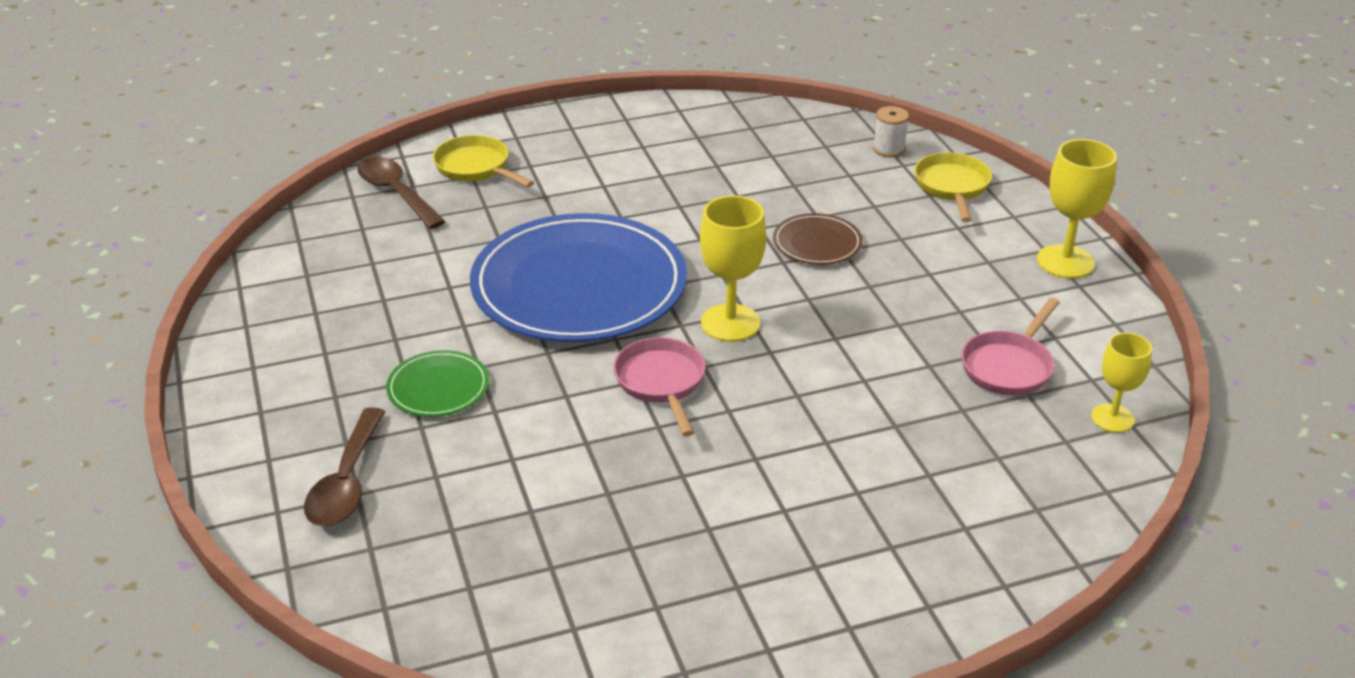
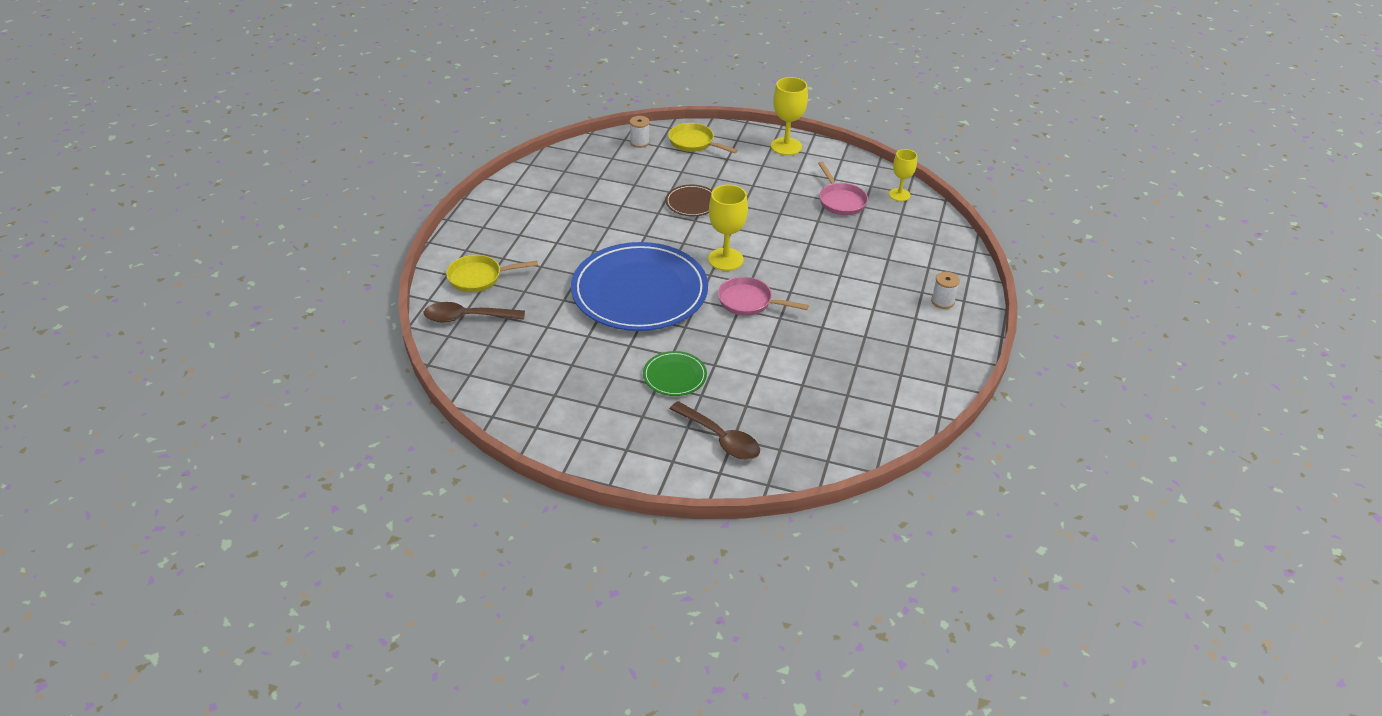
camera: 55 degrees left, 5 degrees up
none -> white spool [931,272,960,309]

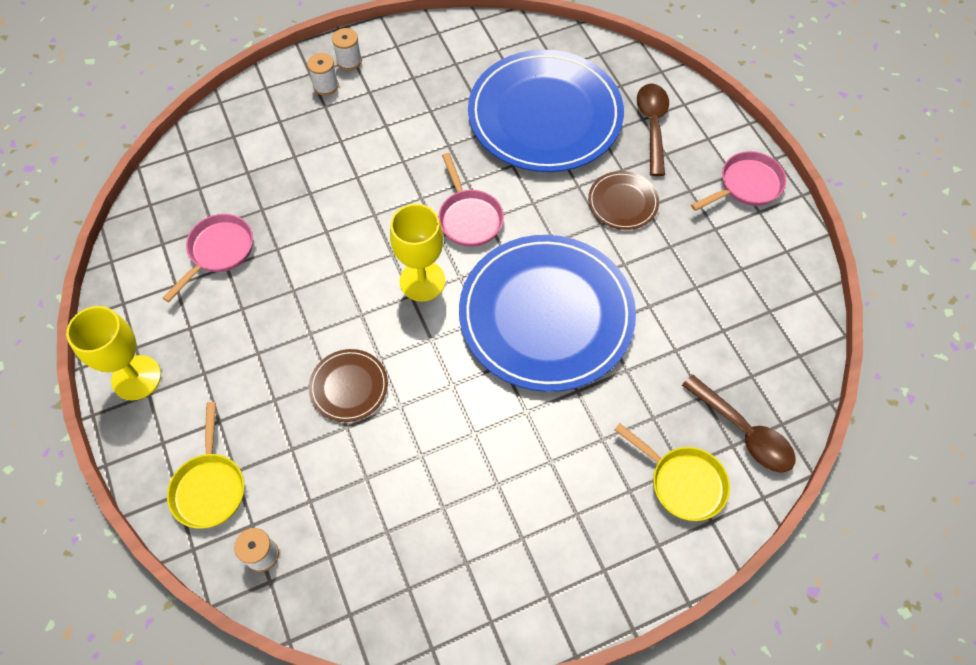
camera: 130 degrees left, 20 degrees up
green plate [643,351,707,396] -> brown plate [588,171,659,230]
yellow goblet [889,149,917,201] -> none
none -> white spool [332,28,362,71]
none -> blue plate [468,50,624,172]
none -> pink pan [691,151,787,211]

